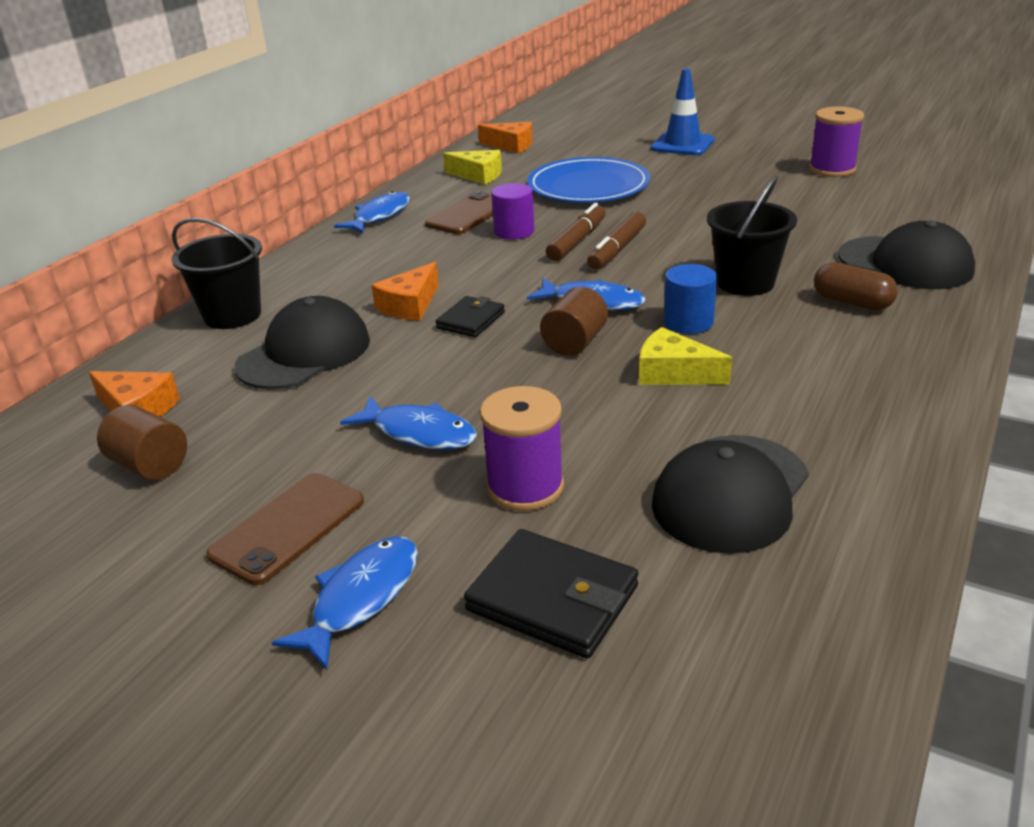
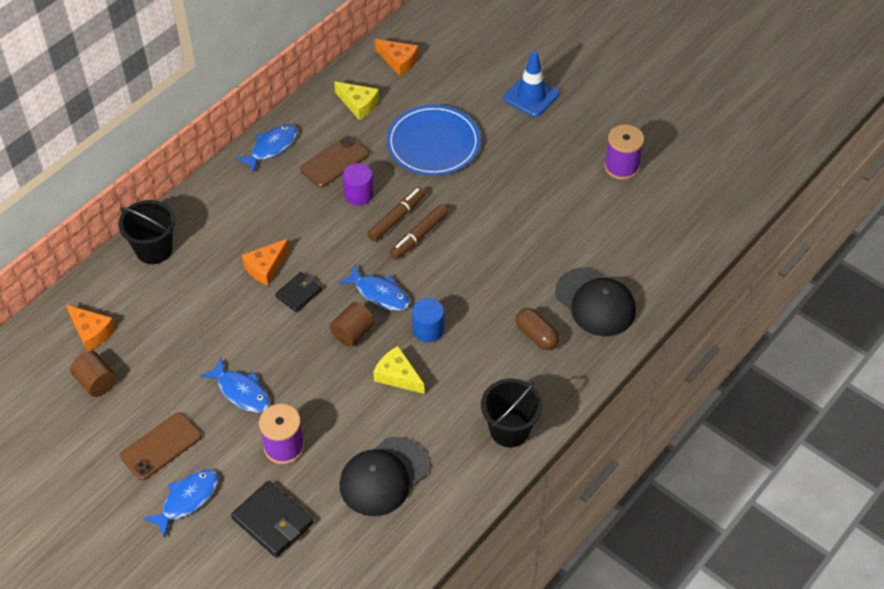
camera: 10 degrees right, 20 degrees up
black cap [234,296,370,390] -> none
black bucket [707,175,797,296] -> black bucket moved to [481,379,543,447]

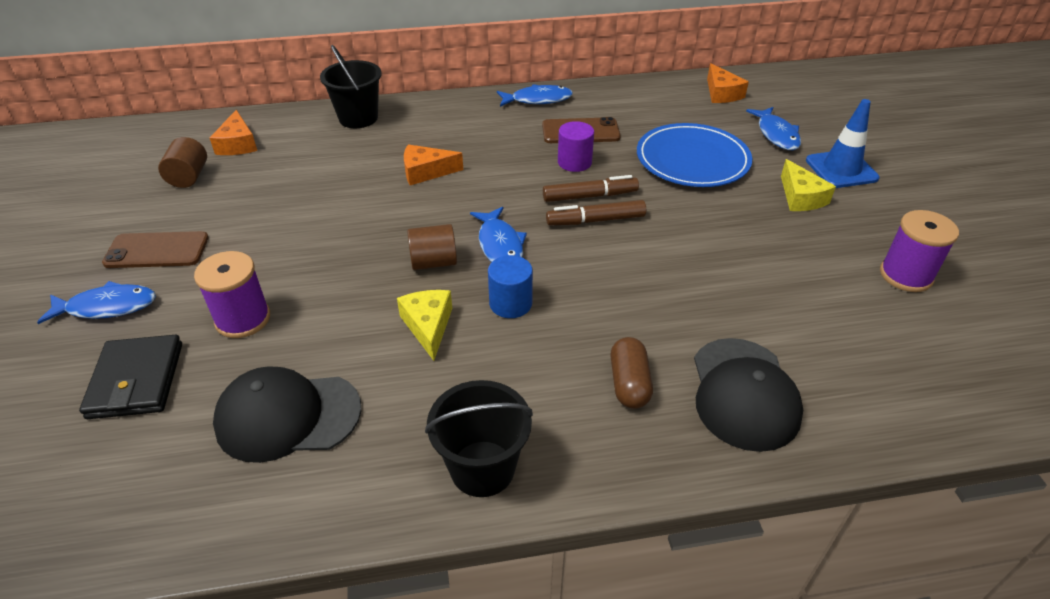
camera: 40 degrees right, 10 degrees down
blue fish [200,358,270,412] -> blue fish moved to [746,107,801,150]
black wallet [275,272,322,312] -> none
yellow cheese [334,82,379,120] -> yellow cheese moved to [781,159,836,211]

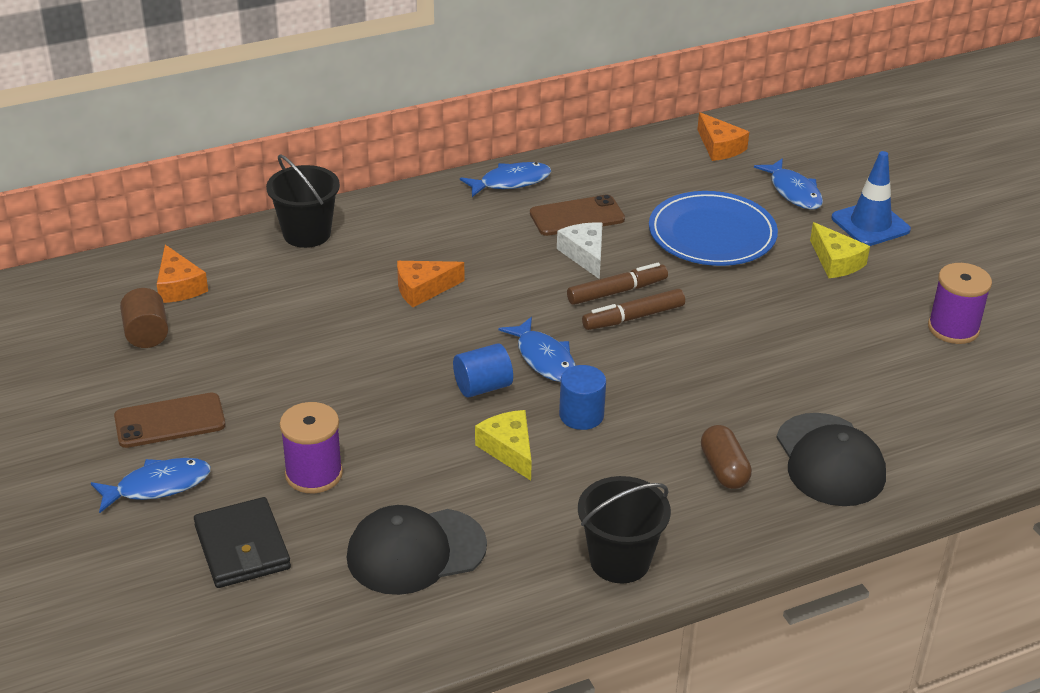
camera: 15 degrees left, 5 degrees down
brown cylinder [407,224,457,270] -> blue cylinder [453,343,513,397]
purple cylinder [558,121,594,172] -> white cheese [557,223,602,279]

